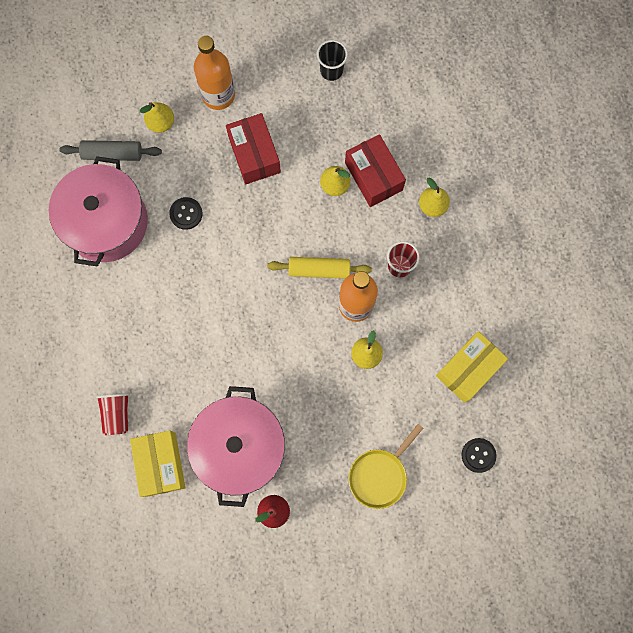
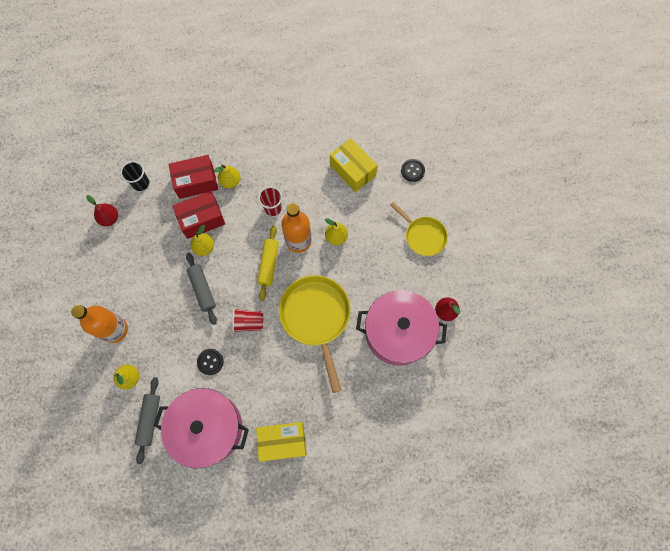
camera: 85 degrees left, 5 degrees down
red cup [96,393,130,435] -> red cup moved to [232,308,263,333]
yellow box [130,430,185,497] -> yellow box moved to [256,422,307,462]
red box [226,113,281,184] -> red box moved to [168,155,218,199]
black cup [317,40,348,81] -> black cup moved to [120,161,149,191]
none -> red pear [86,195,118,226]
none -> grey rolling pin [186,253,217,325]
none -> yellow pan [279,275,350,393]

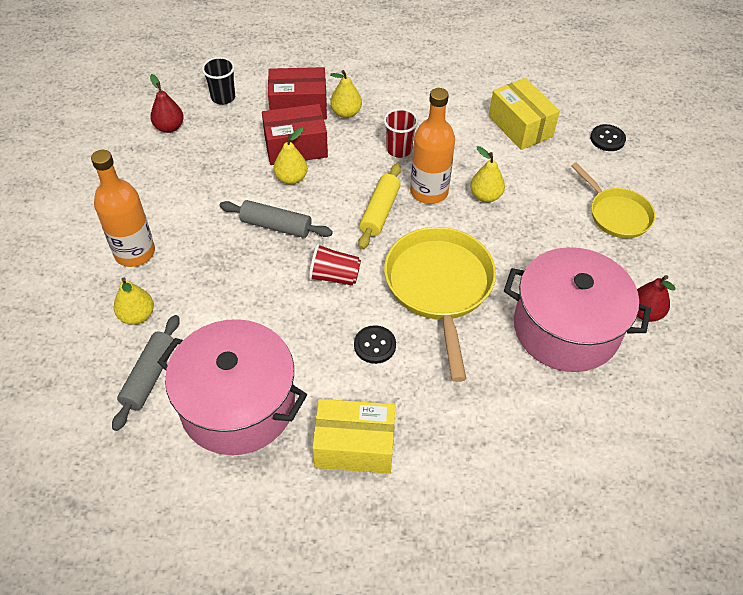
camera: 10 degrees right, 20 degrees down
grey rolling pin [186,253,217,325] -> grey rolling pin turned 60 degrees counterclockwise [220,200,333,238]
black button [197,349,224,375] -> black button moved to [354,325,396,364]

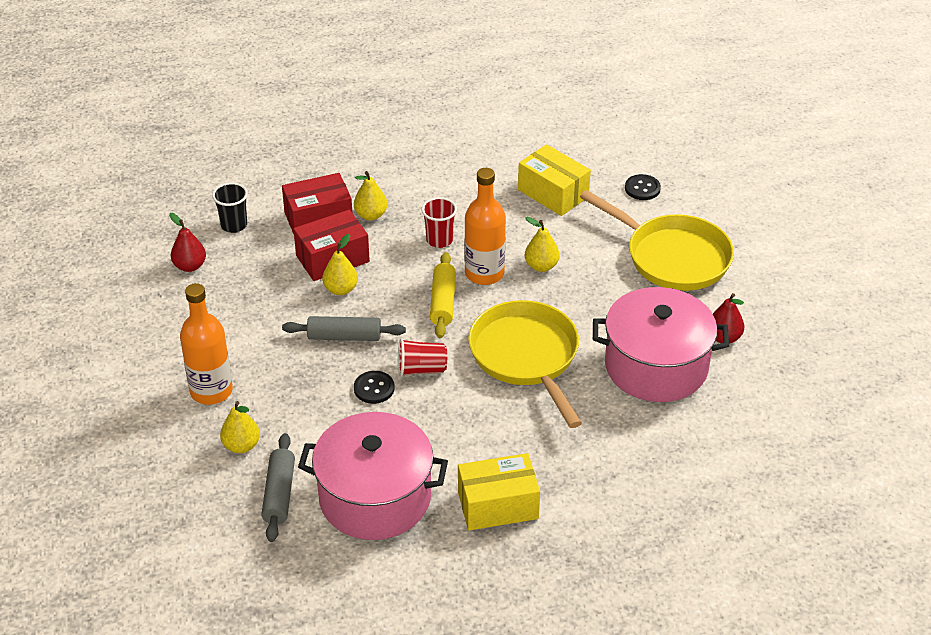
camera: 15 degrees left, 10 degrees down
black button [354,325,396,364] -> black button moved to [354,371,395,404]
yellow pan [571,163,655,239] -> yellow pan [580,190,734,291], size x1.65

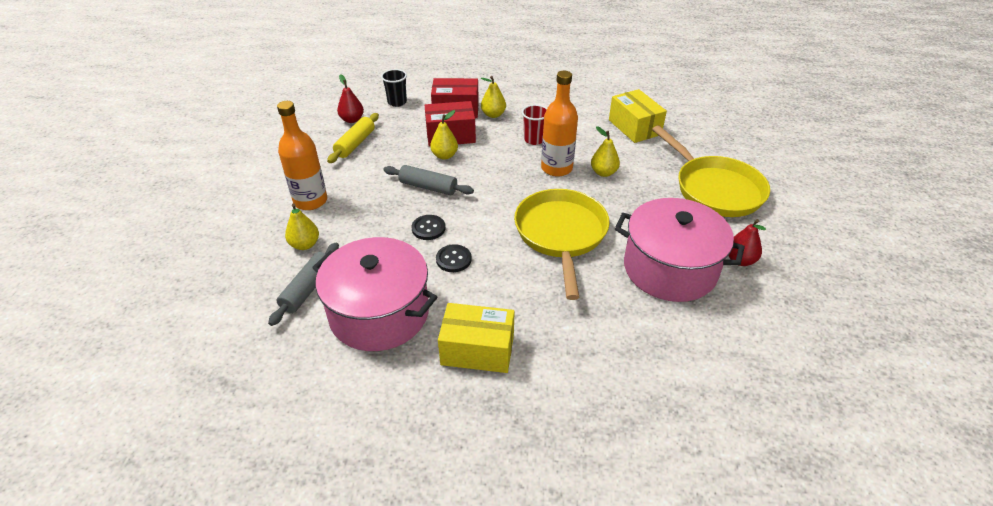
camera: 20 degrees right, 0 degrees up
red cup [398,338,447,377] -> none
yellow rolling pin [430,252,456,338] -> yellow rolling pin moved to [327,113,379,163]
black button [625,174,661,200] -> black button moved to [436,244,472,272]

